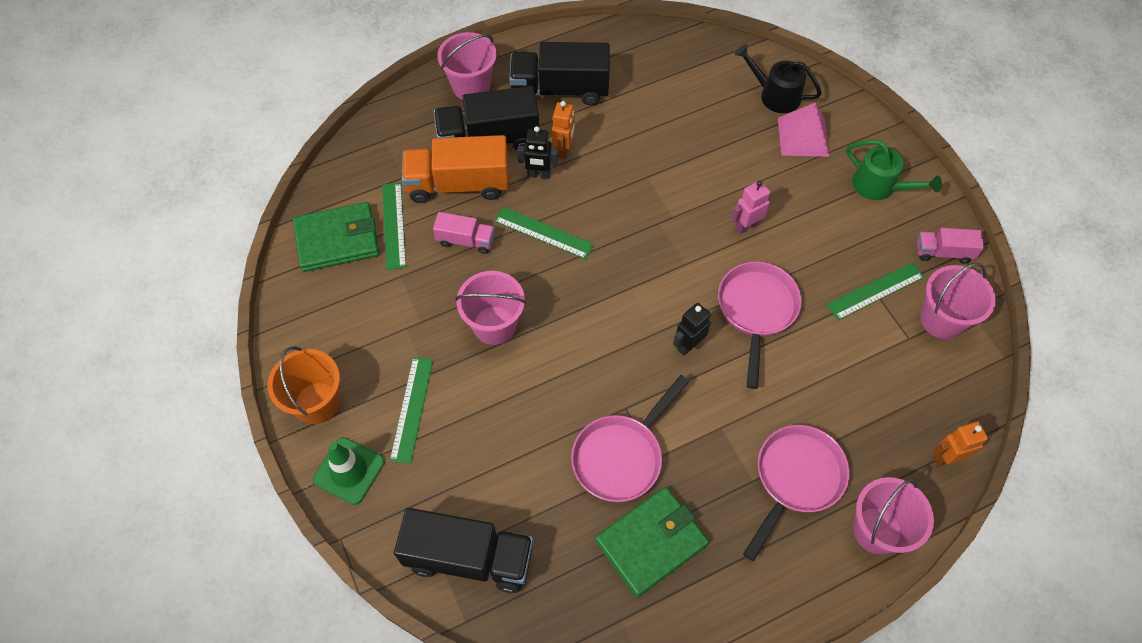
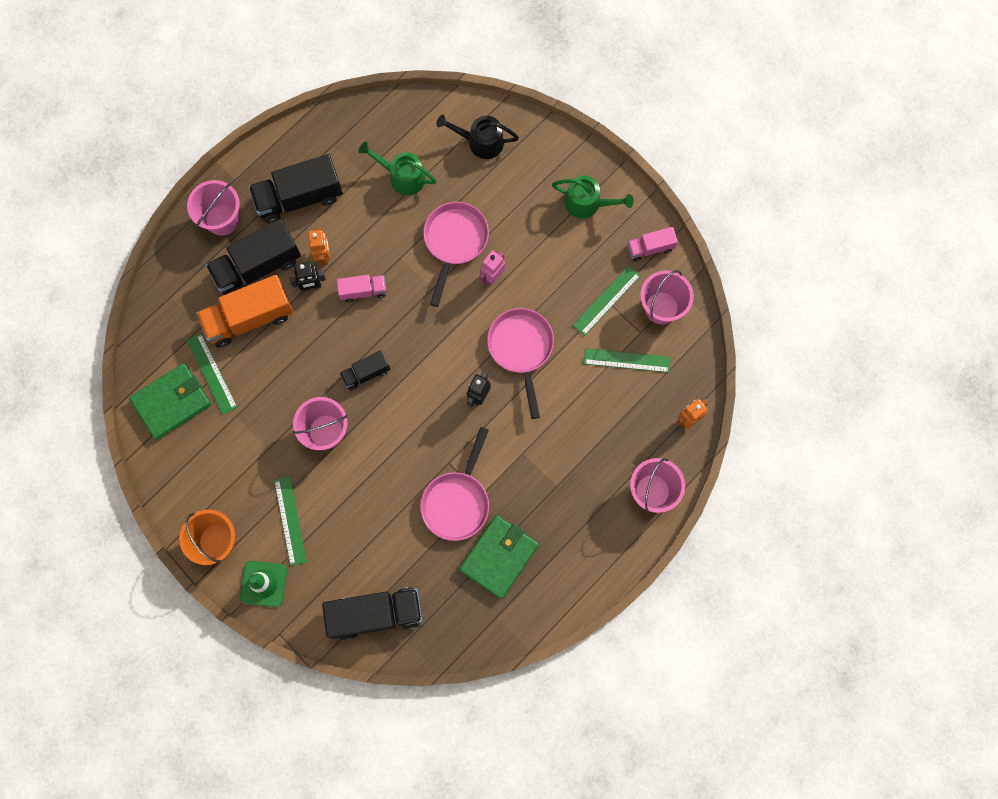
camera: 20 degrees left, 15 degrees up
pink truck [433,212,495,254] -> pink truck moved to [336,275,387,302]
green ruler [494,207,594,259] -> green ruler moved to [584,348,671,373]
pink pan [743,425,850,561] -> pink pan moved to [423,202,489,307]
pink pyramid [778,103,830,157] -> none
none -> black truck [339,350,390,391]
none -> green watering can [358,142,437,195]

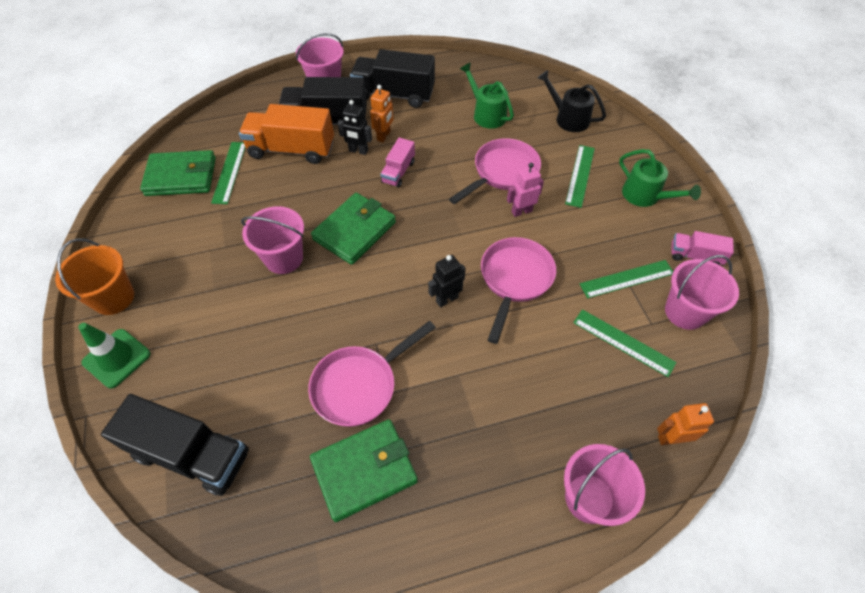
camera: 30 degrees right, 20 degrees down
green ruler [274,476,307,566] -> green ruler moved to [565,145,595,208]
pink truck [336,275,387,302] -> pink truck turned 90 degrees clockwise [380,138,415,188]
black truck [339,350,390,391] -> green wallet [311,193,396,265]

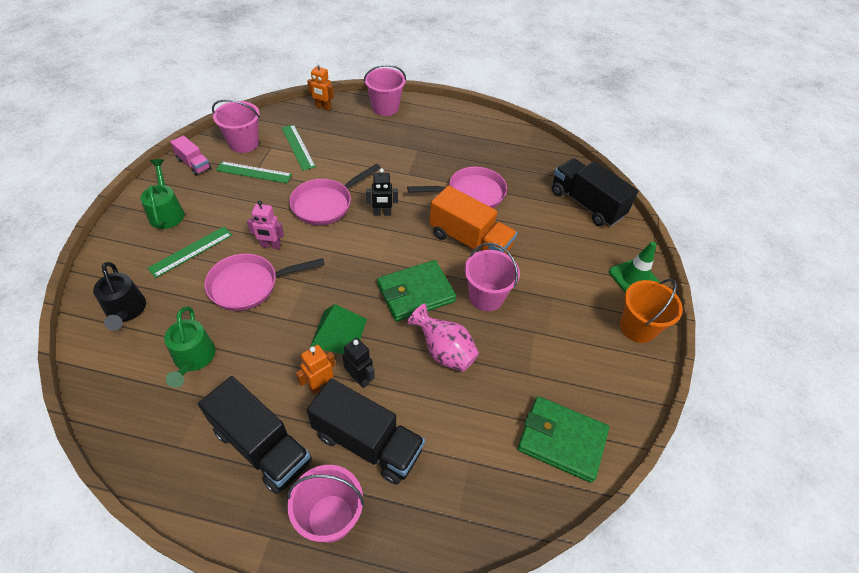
camera: 155 degrees left, 5 degrees down
green ruler [211,142,246,204] -> none
orange truck [239,104,334,164] -> orange truck moved to [429,186,517,254]
green wallet [310,419,418,522] -> none
pink truck [380,138,415,188] -> green pyramid [310,304,367,354]
none -> pink vase [407,304,479,372]

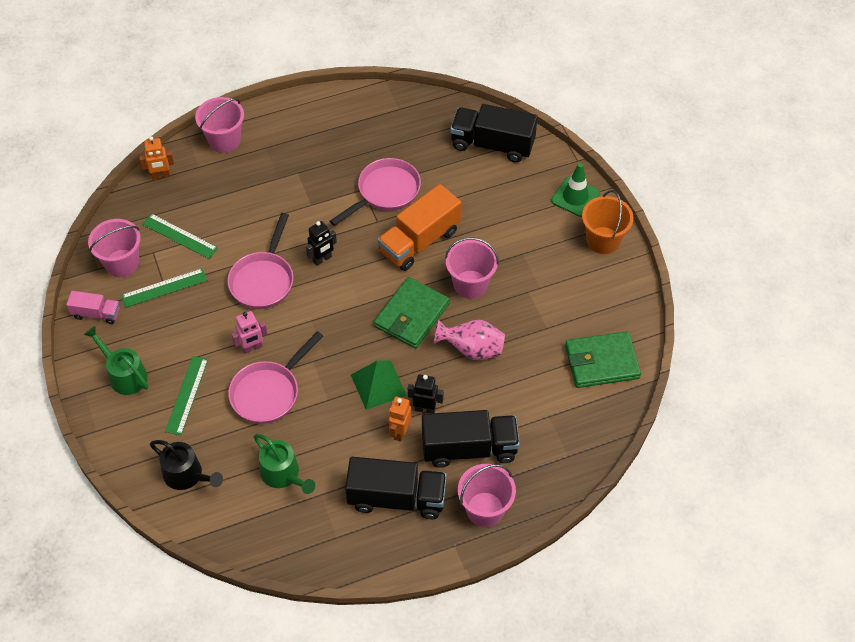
camera: 30 degrees left, 5 degrees up
orange truck [429,186,517,254] -> orange truck turned 135 degrees clockwise [378,184,461,271]

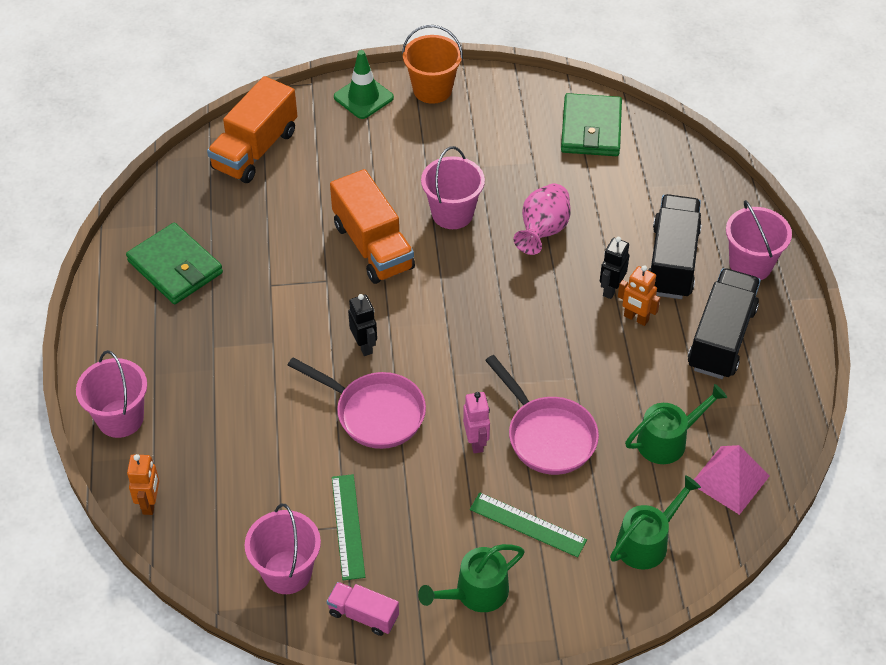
camera: 75 degrees left, 5 degrees down
pink truck [66,291,120,324] -> pink truck turned 90 degrees counterclockwise [327,582,399,636]
green ruler [142,213,218,259] -> none
black watering can [150,440,223,490] -> green watering can [610,475,701,570]
pink pan [330,158,421,226] -> none
green pyramid [351,361,407,410] -> none
green wallet [374,277,450,348] -> green wallet moved to [126,223,223,304]
black truck [450,104,538,163] -> orange truck [207,76,297,183]
none -> pink pyramid [694,445,770,515]

